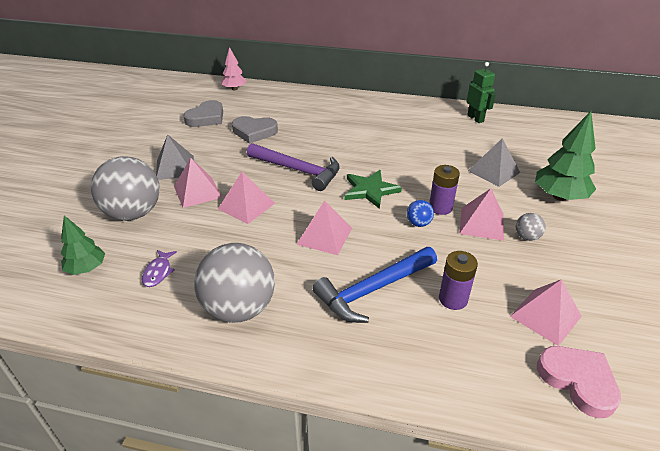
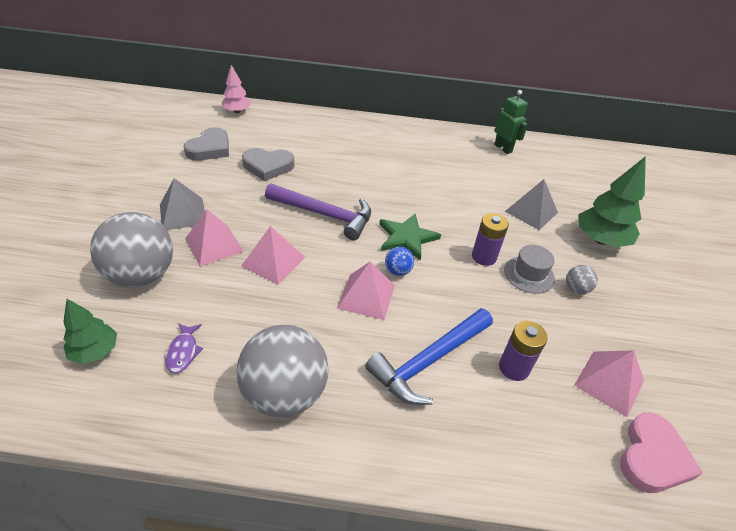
camera: 10 degrees left, 5 degrees up
blue ball [407,200,434,227] -> blue ball moved to [385,247,414,276]
pink pyramid [459,189,504,241] -> grey hat [504,245,555,294]
pink heart [537,346,621,418] -> pink heart turned 75 degrees clockwise [620,413,703,493]

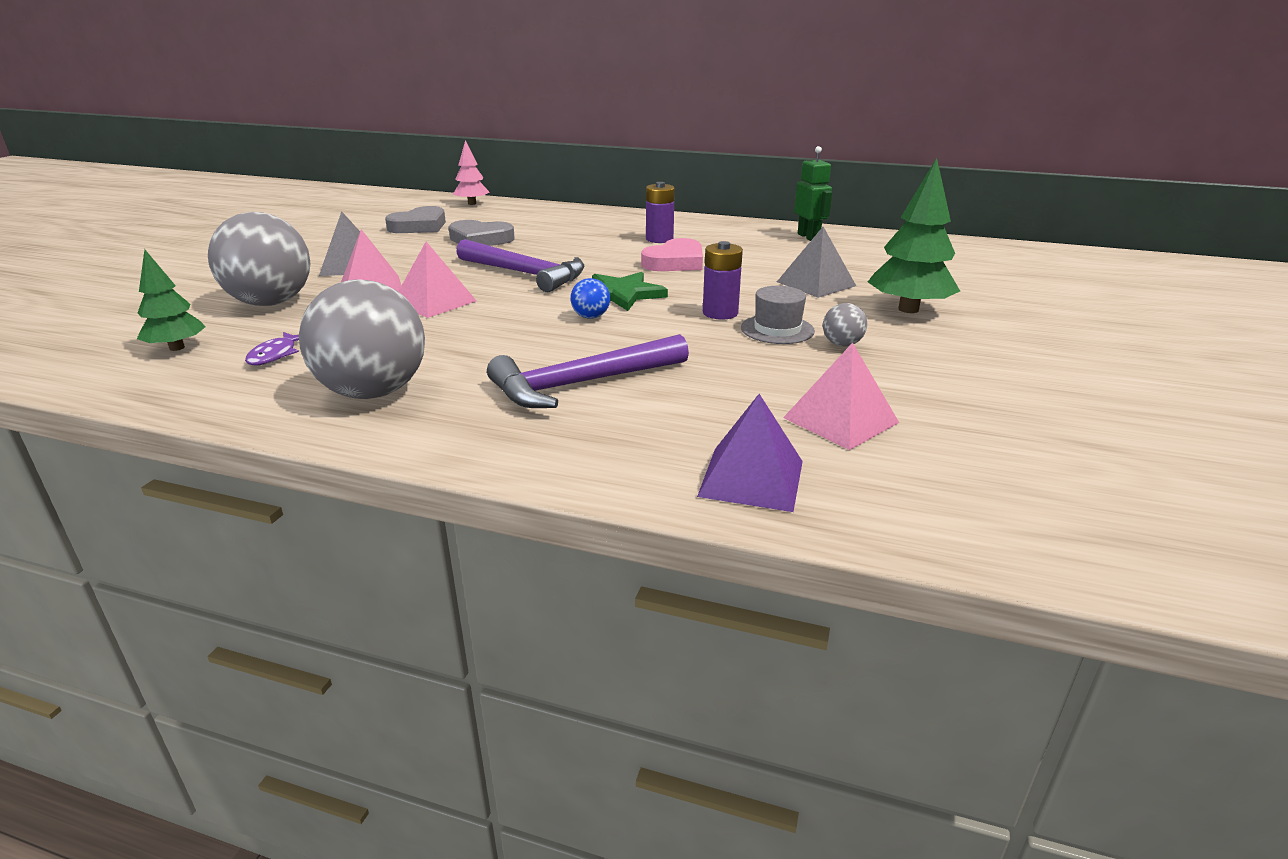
camera: 15 degrees right, 15 degrees down
pink pyramid [337,262,395,320] -> none
blue hammer [365,308,493,405] -> purple hammer [487,334,689,408]
purple battery [499,321,547,381] -> purple battery moved to [646,182,675,243]
pink heart [620,413,703,493] -> pink heart moved to [641,238,703,271]
none -> purple pyramid [697,394,803,512]

